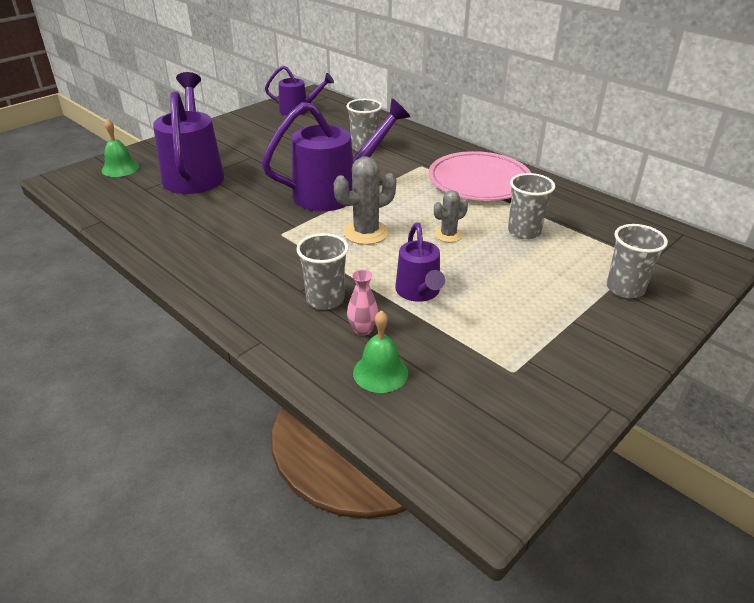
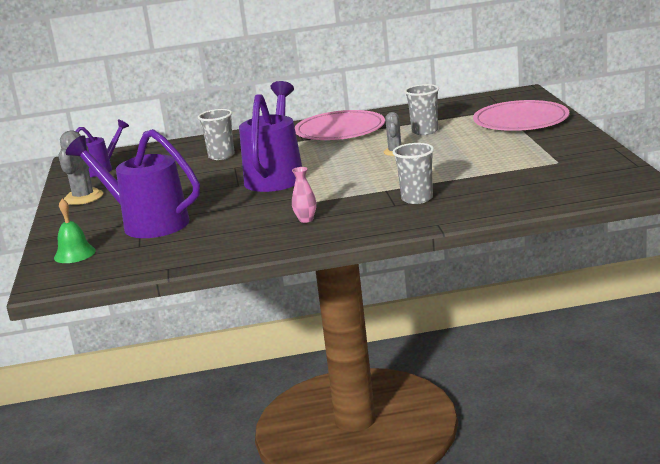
camera: 50 degrees left, 15 degrees down
grey cactus [334,156,396,245] -> grey cactus moved to [58,131,103,205]
pink vase [347,270,378,336] -> pink vase moved to [292,167,316,223]
green bell [353,310,408,393] -> none
purple watering can [395,223,445,302] -> none
grey cup [607,224,668,298] -> pink plate [473,100,569,131]

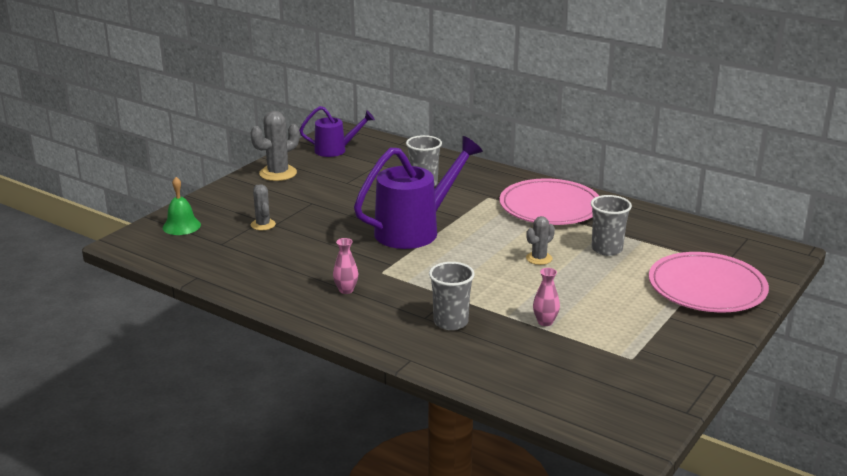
camera: 40 degrees right, 5 degrees up
purple watering can [66,129,200,238] -> grey cactus [251,184,276,230]
none -> pink vase [533,268,560,326]

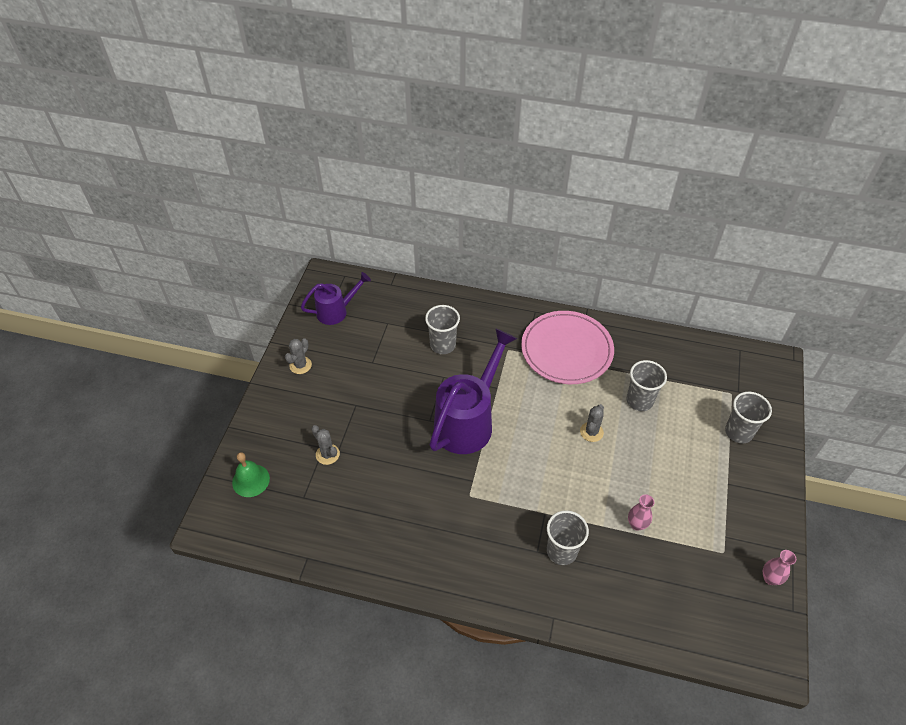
camera: 20 degrees left, 25 degrees up
grey cactus [251,111,299,181] -> grey cactus [285,338,312,374], size x0.61
pink vase [333,238,358,294] -> pink vase moved to [763,550,796,585]
pink plate [649,252,769,312] -> grey cup [725,392,772,443]

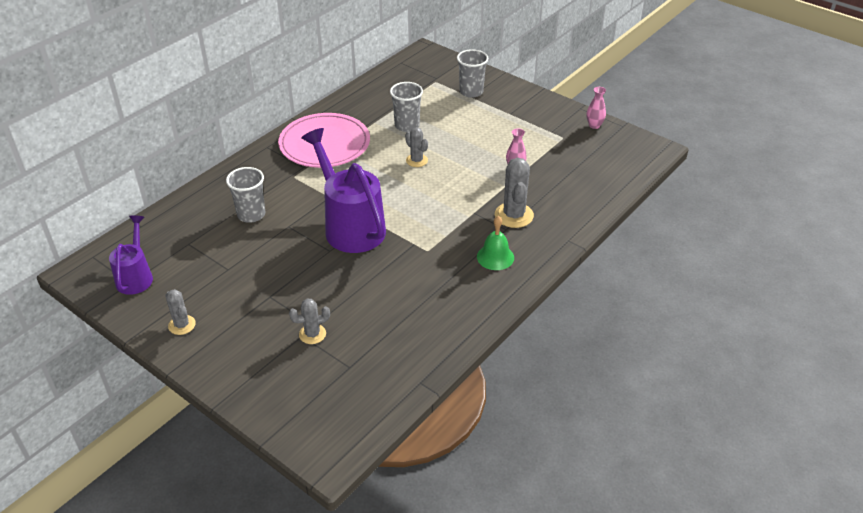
camera: 65 degrees left, 10 degrees down
green bell [232,452,270,497] -> green bell moved to [477,216,514,270]
grey cup [547,510,589,565] -> grey cactus [495,158,534,228]

